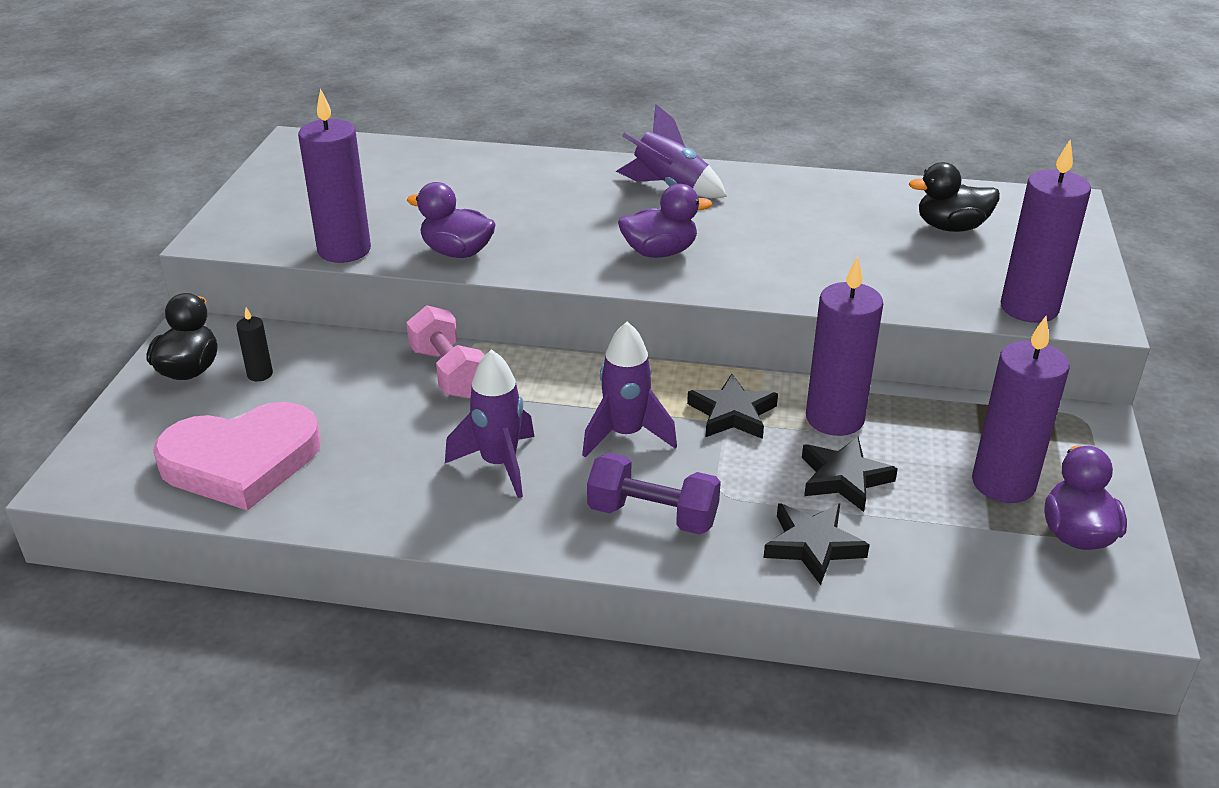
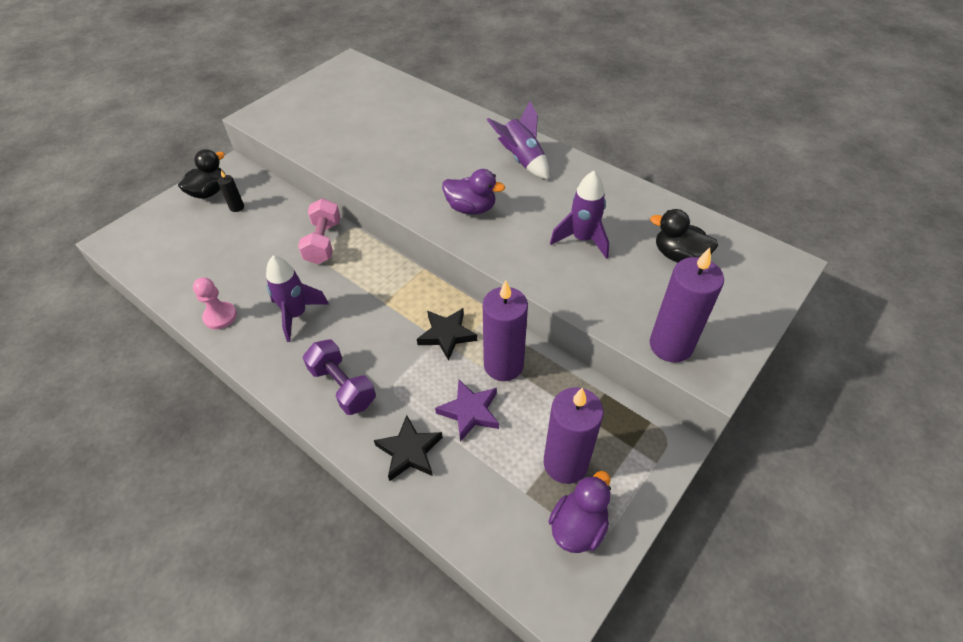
camera: 30 degrees right, 15 degrees up
pink heart [153,402,321,511] -> none
purple candle [298,89,371,263] -> none
purple duck [407,182,496,258] -> none
purple rocket [582,322,677,457] -> purple rocket moved to [550,171,609,259]
black star [802,437,898,512] -> purple star [435,380,499,442]
none -> pink pawn [193,277,237,330]

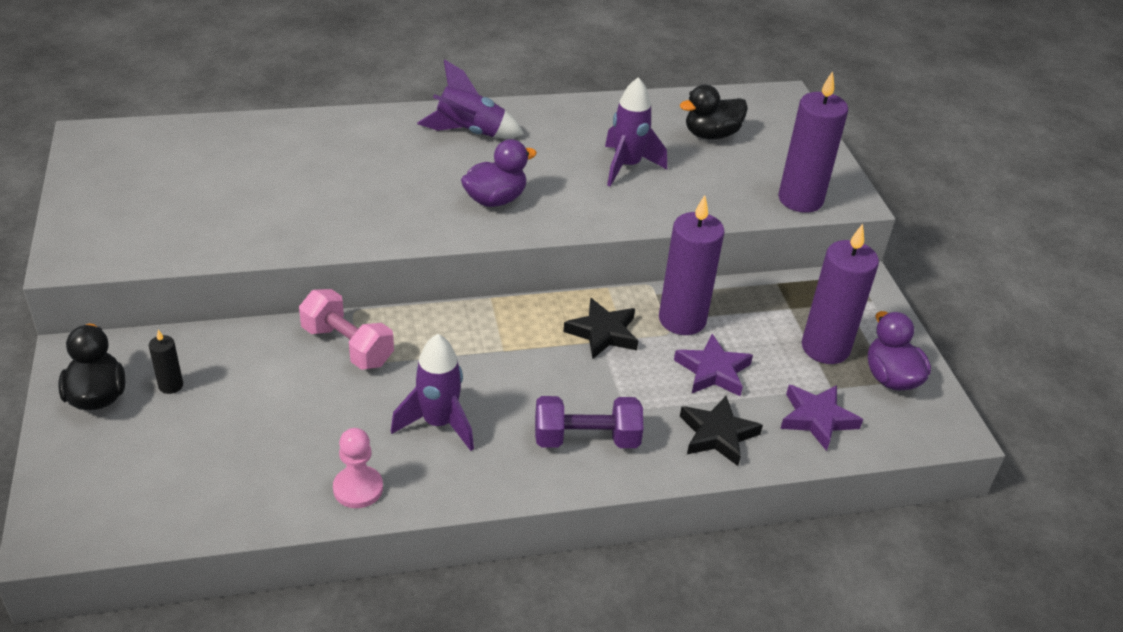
camera: 55 degrees left, 10 degrees down
none -> purple star [780,385,863,451]

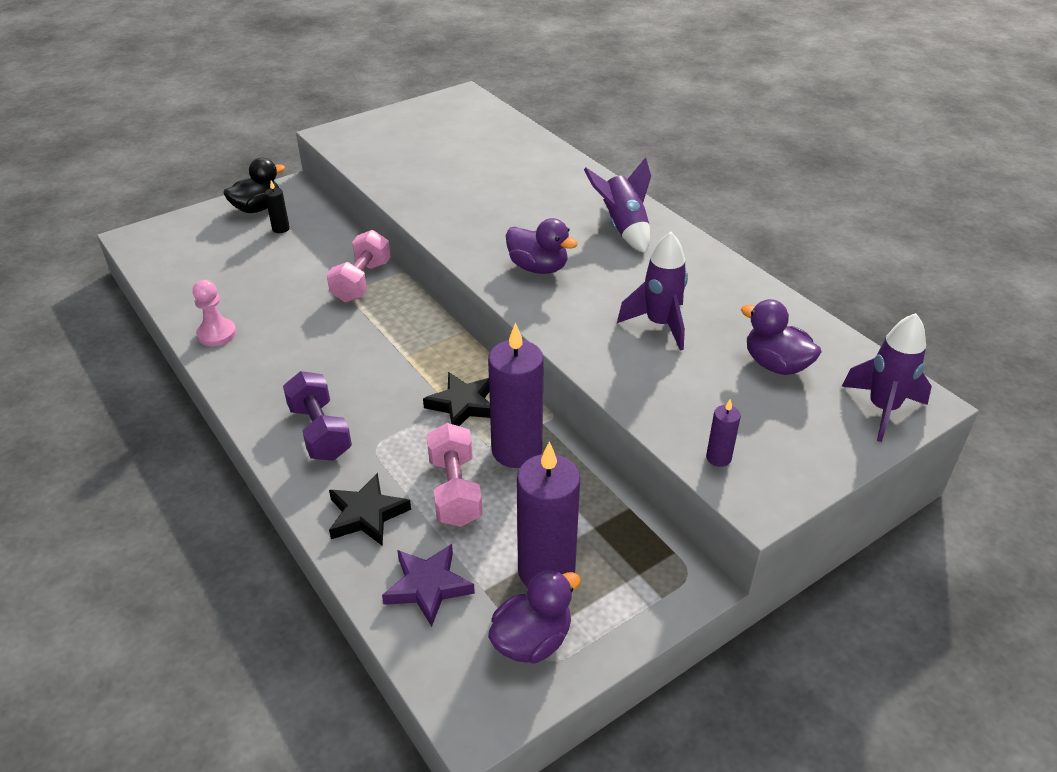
camera: 70 degrees right, 0 degrees up
purple rocket [391,334,474,451] -> purple rocket moved to [842,313,932,442]
purple star [674,334,753,396] -> pink dumbbell [427,423,482,527]
black duck [680,84,748,139] -> purple duck [741,299,822,375]
purple candle [778,71,848,213] -> purple candle [706,399,741,467], size x0.45

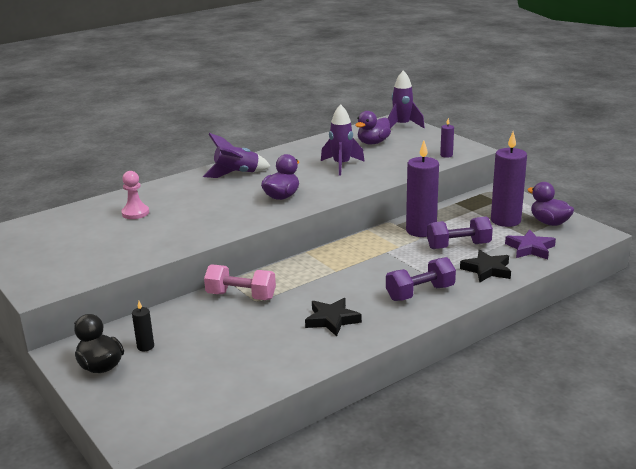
camera: 90 degrees left, 15 degrees down
pink pawn [193,280,236,346] -> pink pawn moved to [121,171,149,219]
black star [423,372,490,426] -> black star moved to [305,298,362,337]
pink dumbbell [427,423,482,527] -> purple dumbbell [427,216,493,249]

